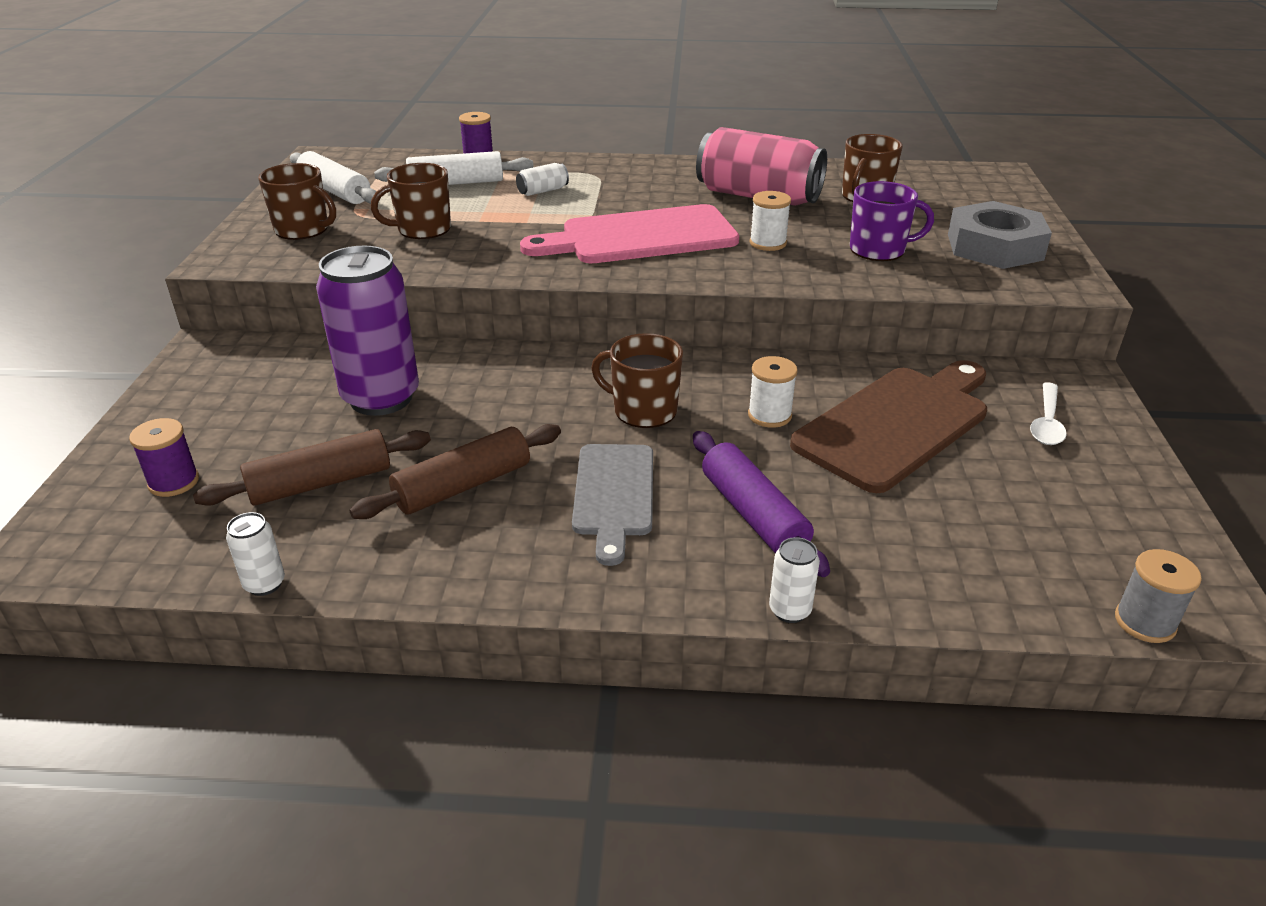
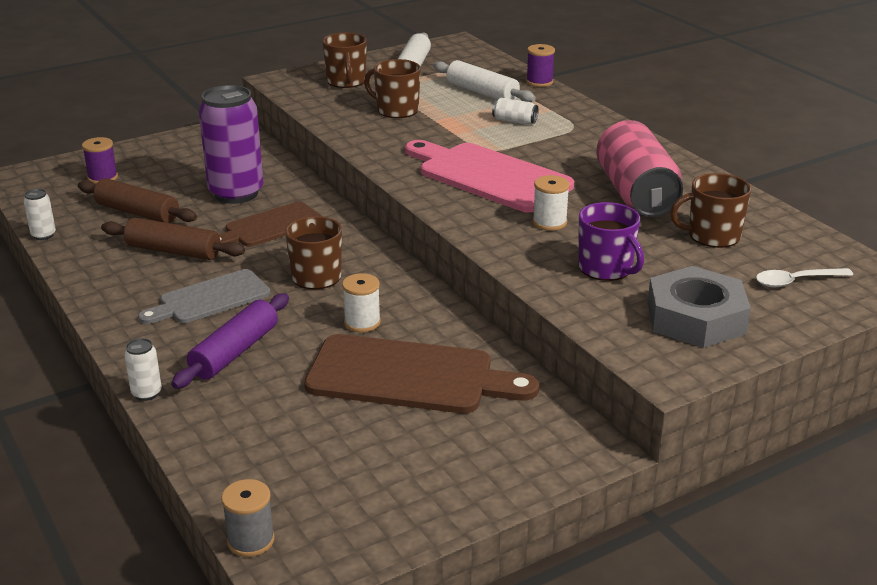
camera: 55 degrees right, 5 degrees down
white spoon [1030,382,1067,445] -> white spoon moved to [756,268,853,287]
none -> brown cutting board [219,201,323,247]

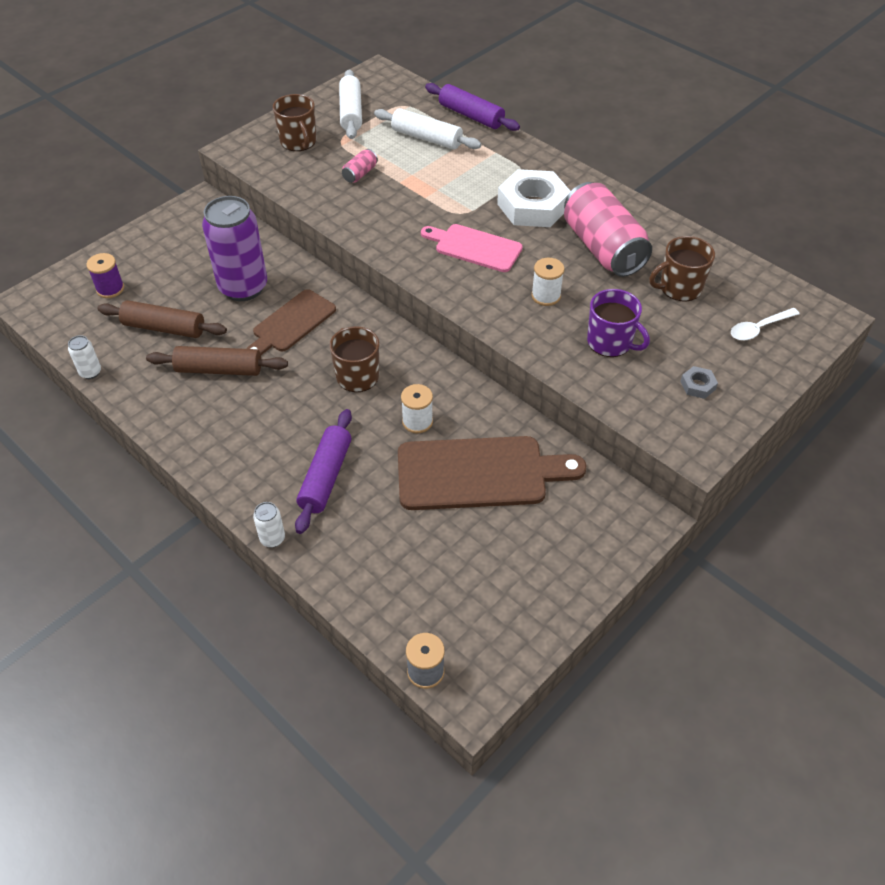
camera: 15 degrees left, 20 degrees up
grey cutting board [138,269,270,324] -> none
brown mug [364,59,421,118] -> pink can [342,149,378,183]
pink cutting board [405,140,574,213] -> pink cutting board [421,224,523,272], size x0.63
white can [492,98,538,125] -> none
purple spool [526,44,555,87] -> purple rolling pin [425,83,520,131]
grey nut [648,266,751,348] -> grey nut [680,366,718,399], size x0.42
none -> white nut [497,169,571,227]

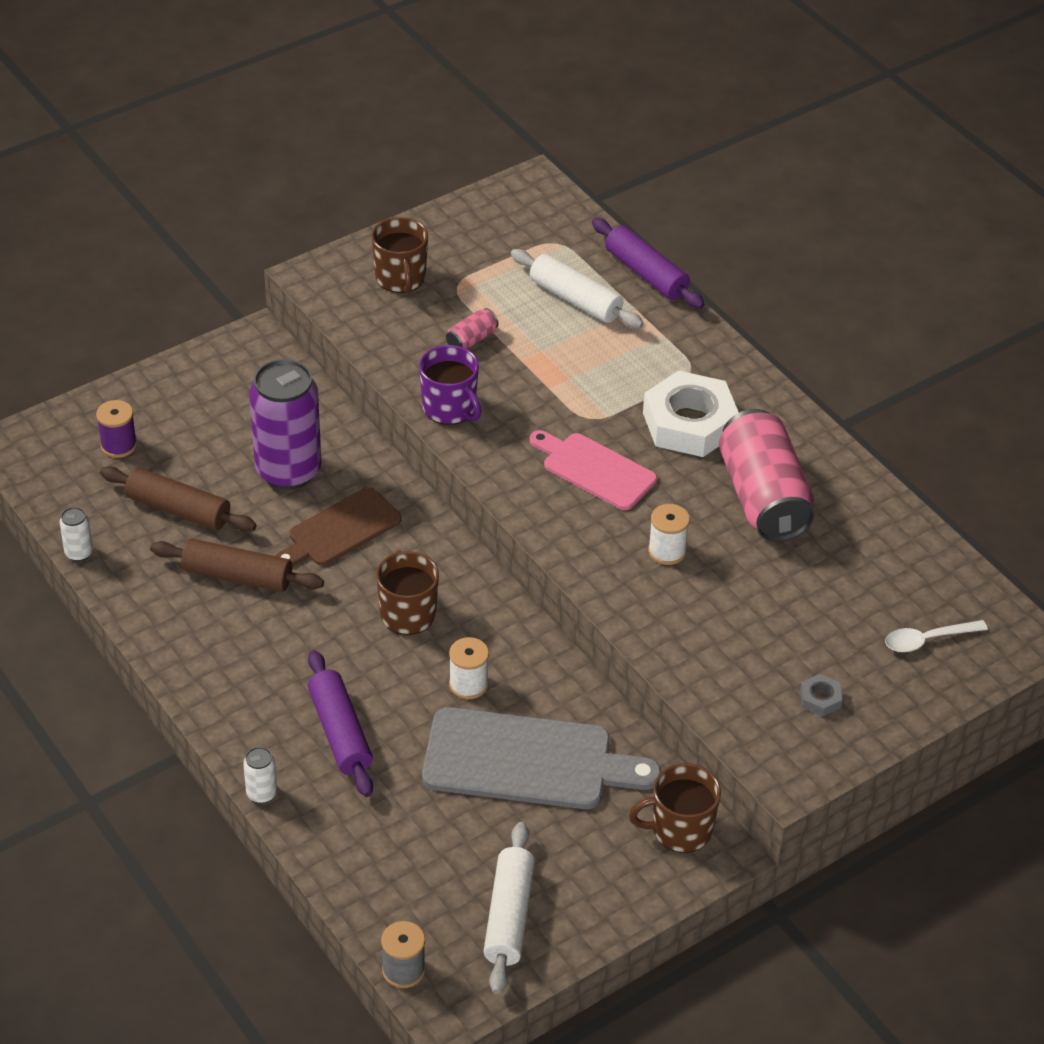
camera: 10 degrees right, 5 degrees down
purple rolling pin [295,409,352,534] -> purple rolling pin turned 45 degrees counterclockwise [308,650,373,797]
white rolling pin [339,69,362,139] -> white rolling pin moved to [483,822,535,994]
brown cutting board [398,436,586,510] -> grey cutting board [422,707,661,809]
purple mug [587,289,650,357] -> purple mug moved to [419,345,481,425]
brown mug [649,236,715,301] -> brown mug moved to [629,763,721,853]

